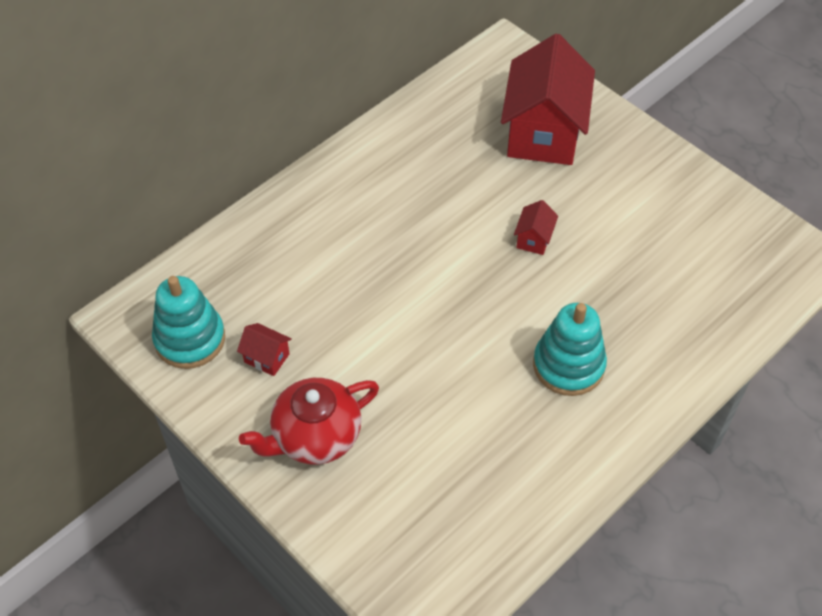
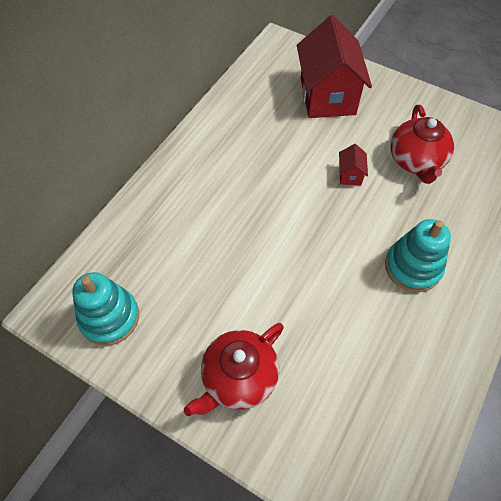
camera: 15 degrees left, 5 degrees up
red house [237,323,292,376] -> none
none -> red teapot [390,105,454,184]

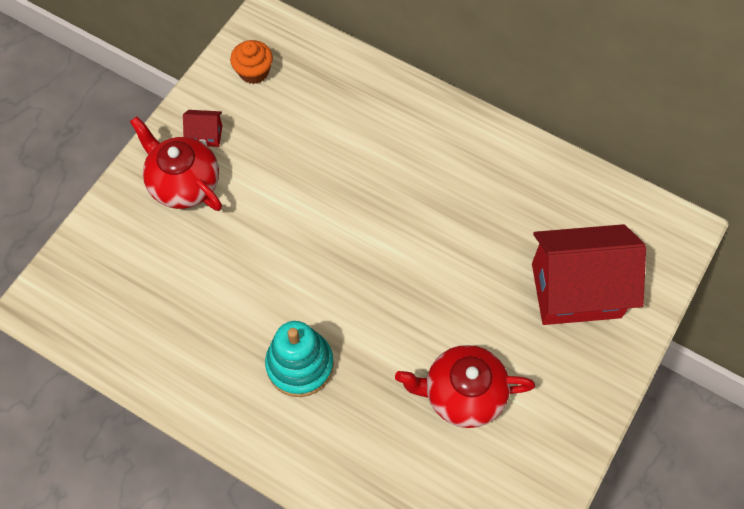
camera: 90 degrees right, 5 degrees up
turquoise stacking toy [72,272,139,346] -> orange cupcake [230,40,273,84]
red house [339,144,368,185] -> red house moved to [183,110,222,147]

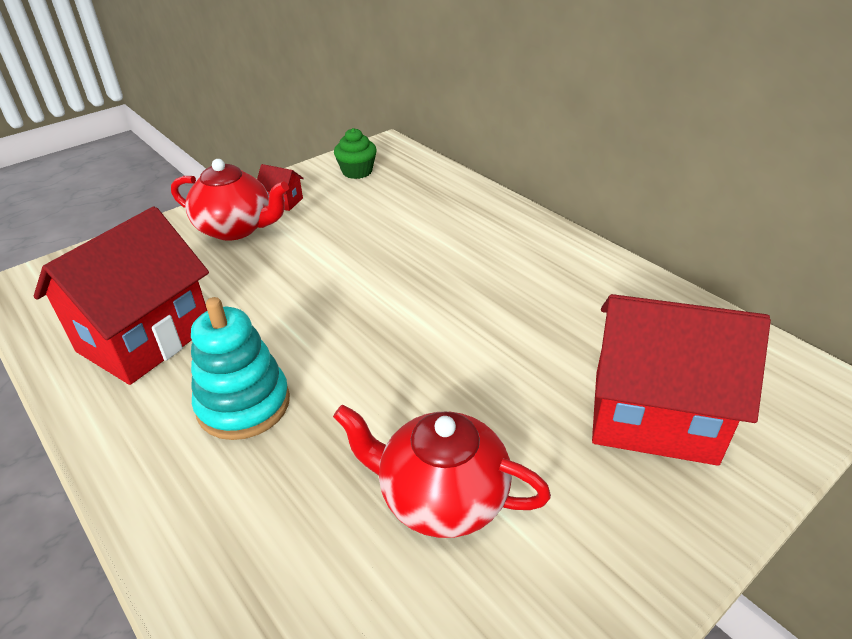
camera: 20 degrees right, 25 degrees down
red teapot [130,116,222,211] -> red teapot turned 135 degrees clockwise [171,159,289,241]
orange cupcake [230,40,273,84] -> green cupcake [334,128,377,179]
none -> red house [34,206,209,385]

